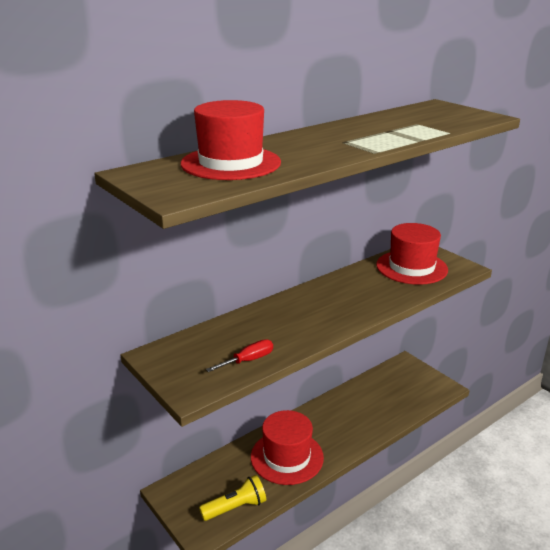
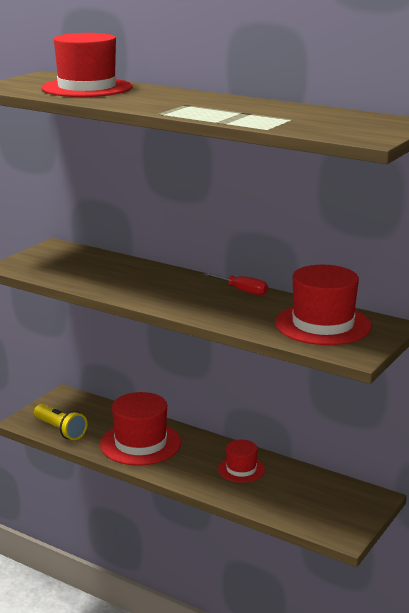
camera: 70 degrees right, 5 degrees down
red screwdriver [206,339,273,372] -> red screwdriver moved to [203,273,268,295]
none -> red hat [218,440,265,483]

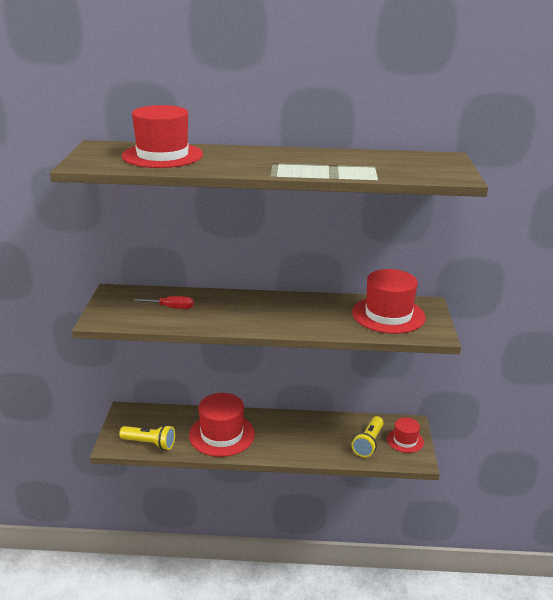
camera: 30 degrees left, 5 degrees up
red screwdriver [203,273,268,295] -> red screwdriver moved to [133,296,194,309]
red hat [218,440,265,483] -> red hat moved to [387,417,424,453]
none -> yellow flashlight [352,416,384,457]

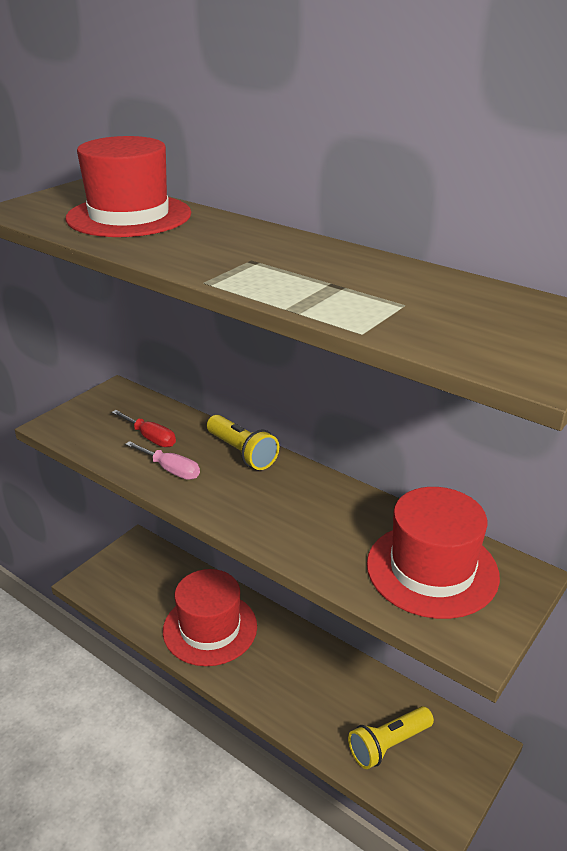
camera: 35 degrees right, 5 degrees up
yellow flashlight [119,425,175,450] -> yellow flashlight moved to [207,415,279,470]
red hat [387,417,424,453] -> none
none -> pink screwdriver [125,441,200,480]

